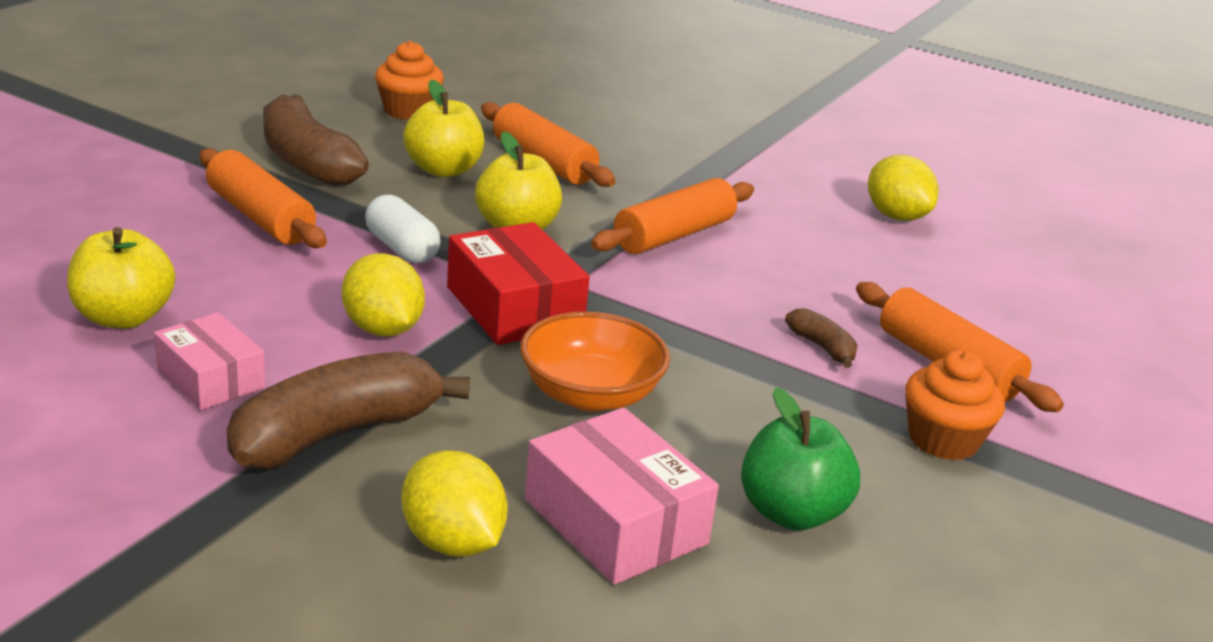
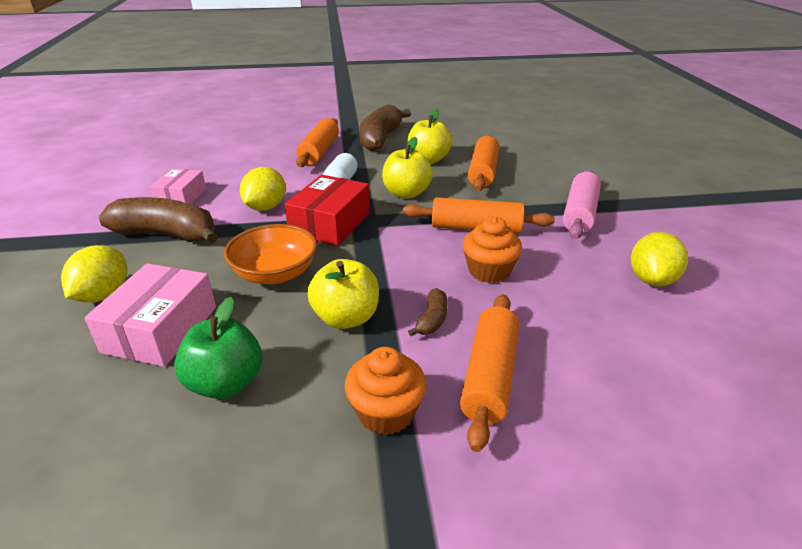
camera: 55 degrees right, 5 degrees up
yellow apple [67,227,175,329] -> yellow apple moved to [307,259,379,329]
orange cupcake [375,41,444,120] -> orange cupcake moved to [463,217,522,283]
none -> pink rolling pin [563,170,601,239]

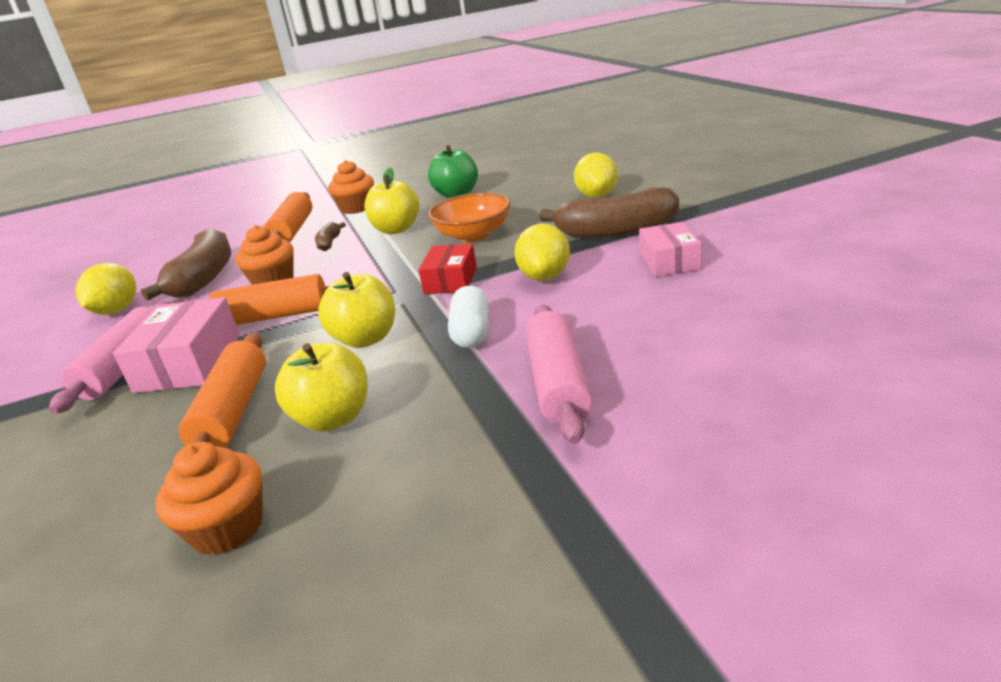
camera: 170 degrees right, 5 degrees down
pink box [84,263,216,367] -> pink box moved to [113,297,240,393]
red box [284,175,370,246] -> red box [419,244,477,294], size x0.66
orange rolling pin [296,118,339,167] -> pink rolling pin [525,305,593,444]
brown banana [360,105,411,151] -> brown banana moved to [141,228,231,301]
none -> orange cupcake [156,442,263,555]

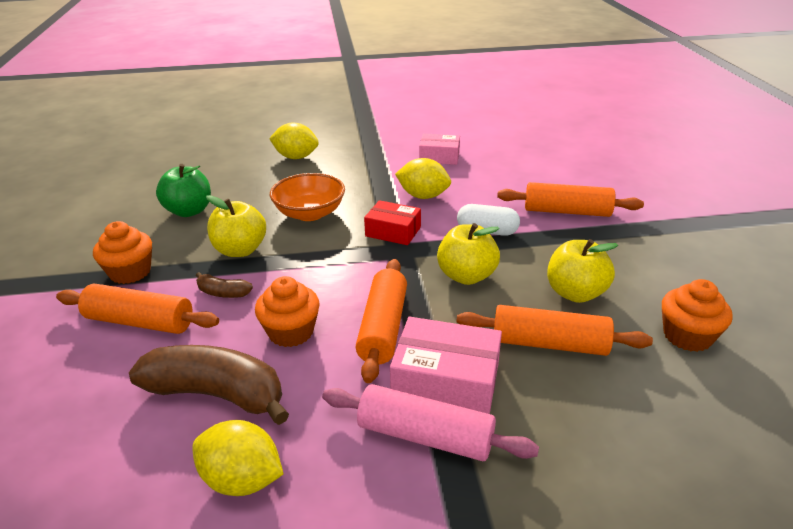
camera: 80 degrees left, 5 degrees up
pink rolling pin [525,305,593,444] -> orange rolling pin [497,182,644,217]
brown banana [539,188,679,238] -> none

